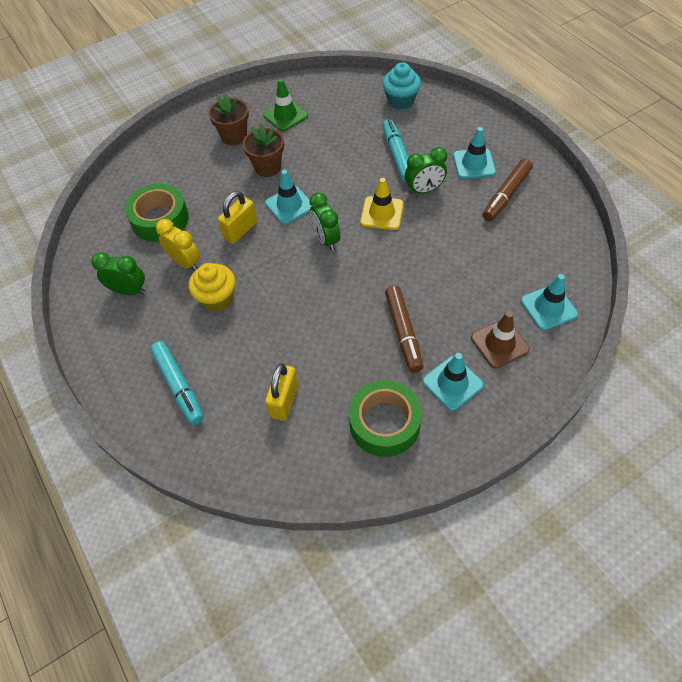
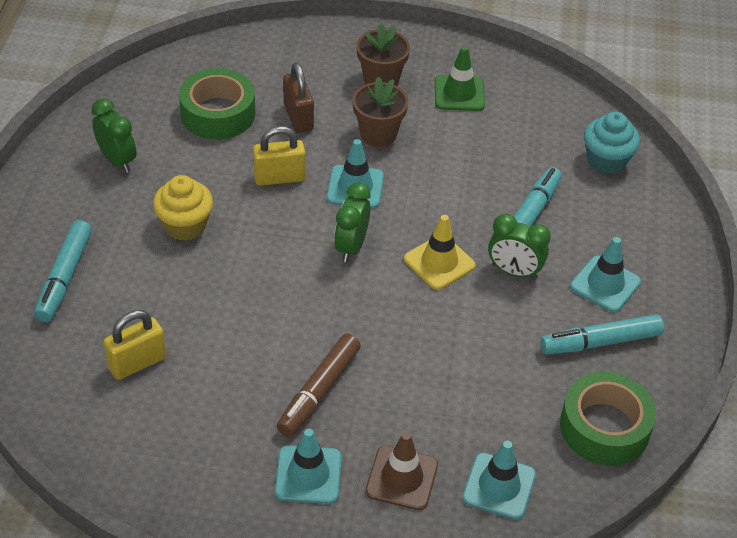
camera: 35 degrees right, 10 degrees down
yellow clock [156,219,200,271] -> none
green tape [349,380,422,457] -> green tape moved to [560,372,656,465]
brown marker [483,159,533,221] -> turquoise marker [540,314,664,355]
none -> brown padlock [283,63,314,133]

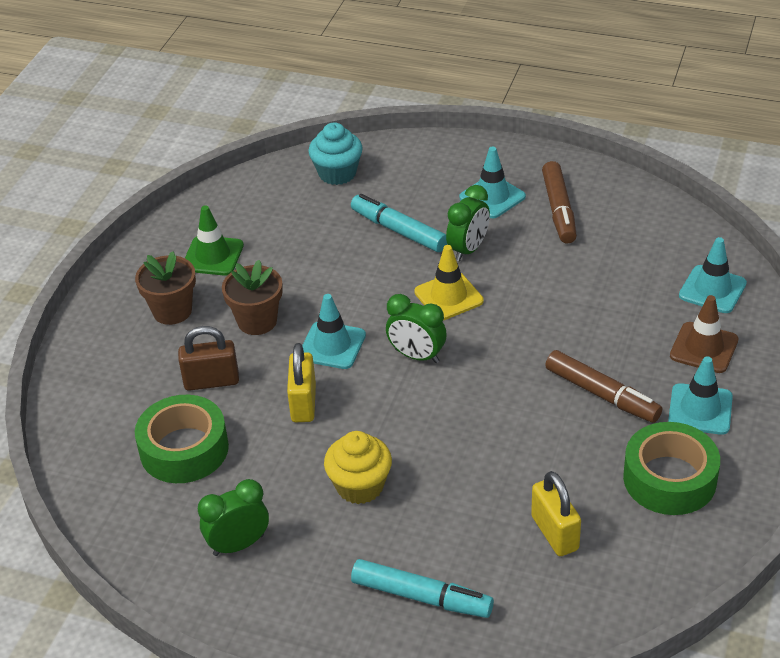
camera: 75 degrees left, 5 degrees down
turquoise marker [540,314,664,355] -> brown marker [542,161,577,243]
green tape [560,372,656,465] -> green tape moved to [623,422,720,515]

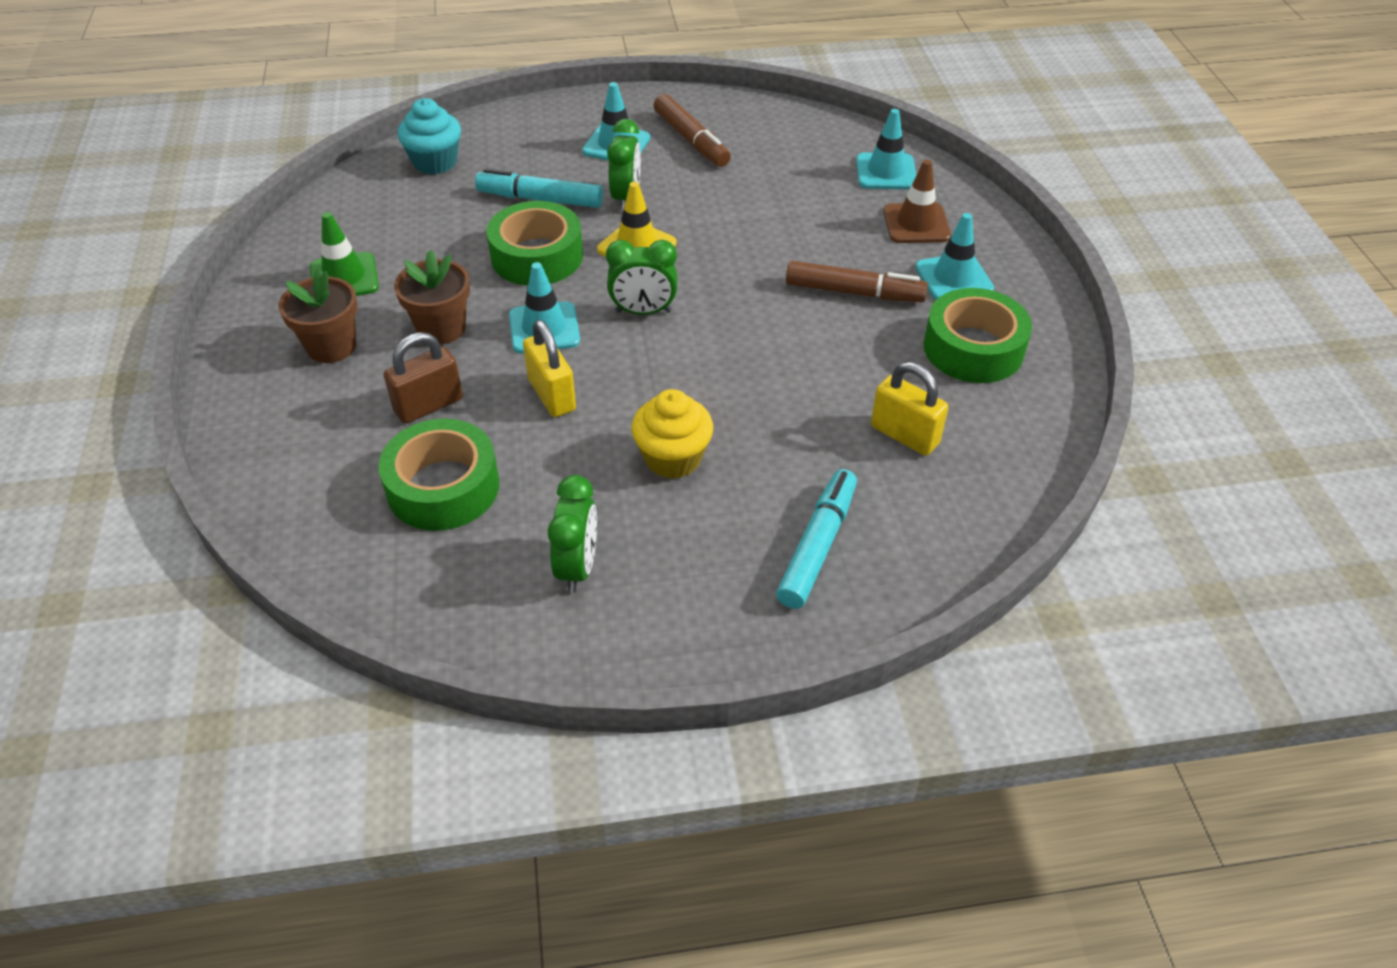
camera: 30 degrees left, 5 degrees up
green clock [198,479,269,556] -> green clock turned 150 degrees clockwise [548,475,597,593]
turquoise marker [351,559,494,618] -> turquoise marker turned 60 degrees counterclockwise [776,469,857,609]
none -> green tape [487,201,583,286]

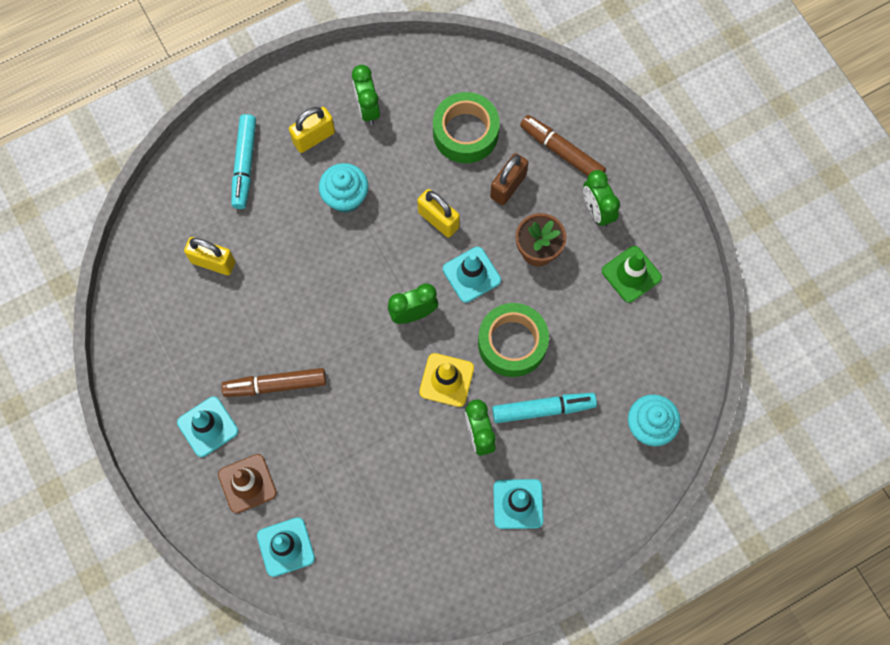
camera: 160 degrees right, 25 degrees up
brown flower pot [278,268,357,363] -> green clock [583,170,620,227]
yellow cupcake [631,389,713,479] -> turquoise cupcake [319,163,369,213]
brown marker [653,94,731,167] -> brown marker moved to [520,115,606,176]
green tape [924,288,1032,383] -> none
none -> yellow padlock [289,107,335,153]

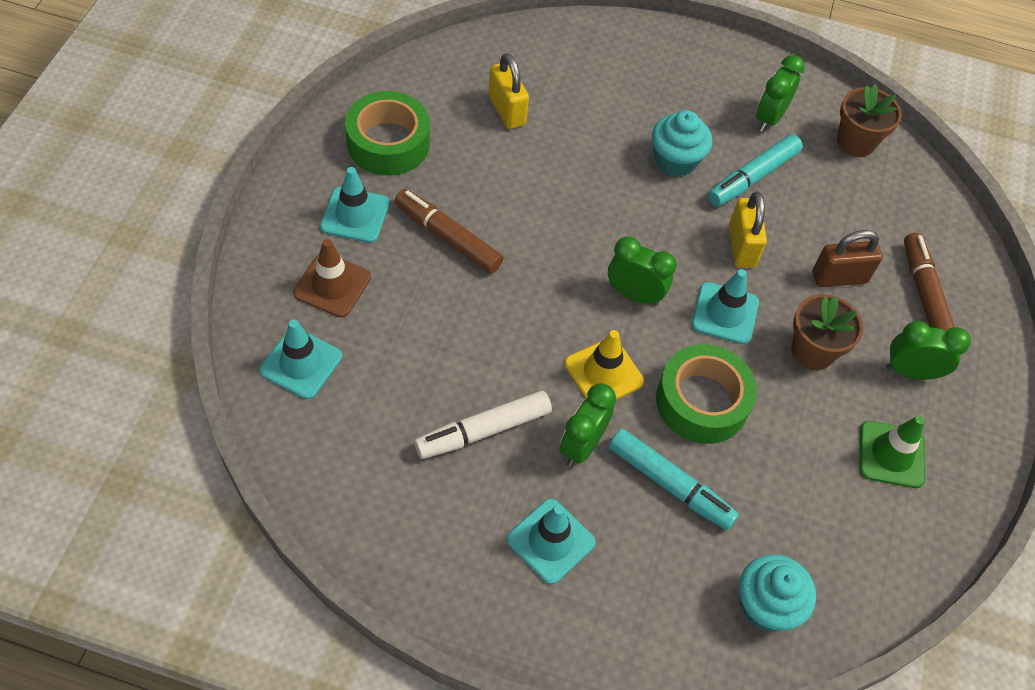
camera: 40 degrees right, 15 degrees down
turquoise marker [231,114,256,209] -> turquoise marker moved to [708,134,803,206]
yellow padlock [289,107,335,153] -> none
green tape [433,92,500,163] -> green tape moved to [345,91,430,175]
green clock [583,170,620,227] -> green clock turned 75 degrees clockwise [886,321,971,380]
none -> white marker [414,391,552,459]
none -> brown flower pot [837,84,902,157]

